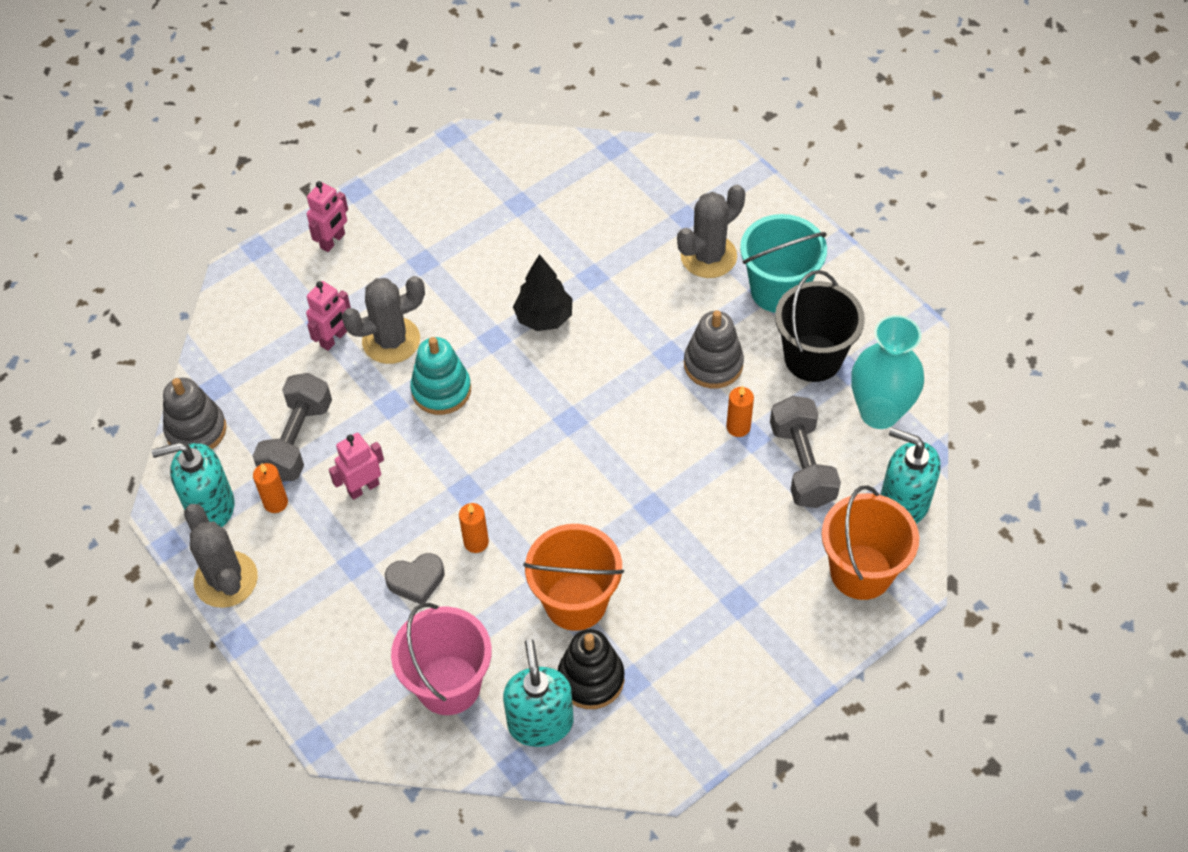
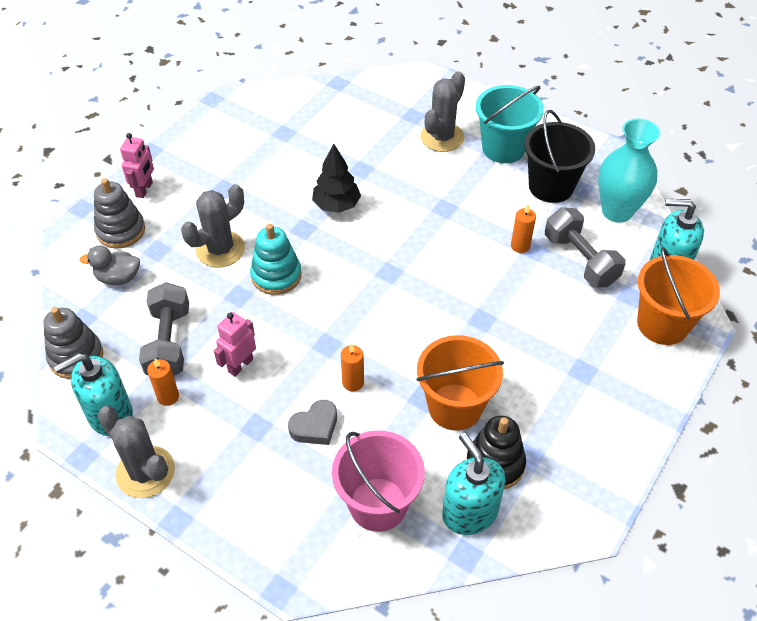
camera: 20 degrees left, 5 degrees down
pink robot [306,281,351,351] -> none
grey stacking toy [684,310,744,388] -> grey stacking toy moved to [94,178,145,249]
none -> grey duck [79,245,140,285]

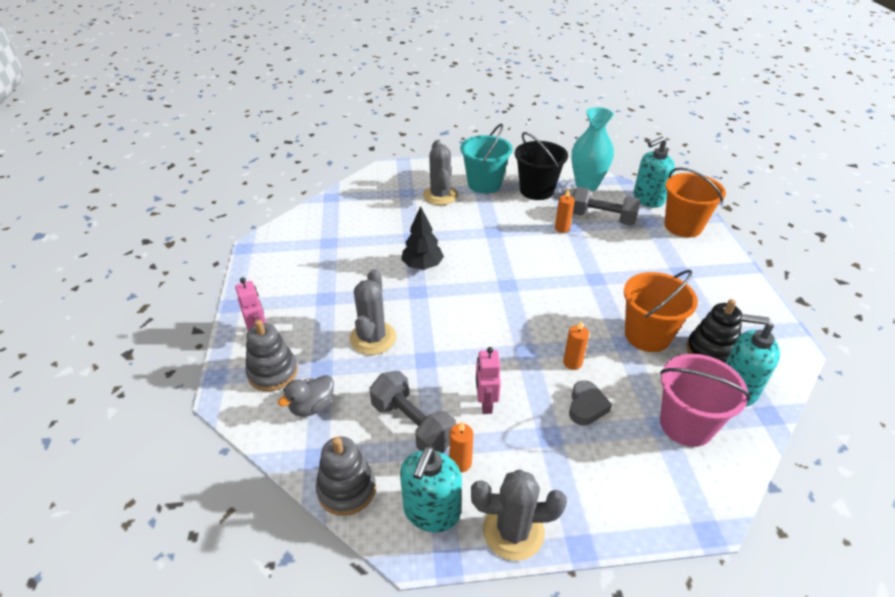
camera: 40 degrees left, 10 degrees down
turquoise stacking toy [250,224,302,295] -> none

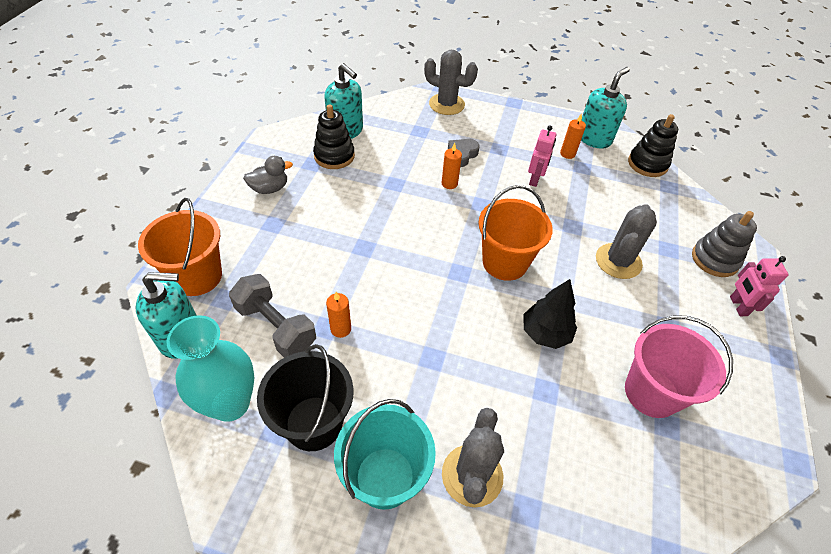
camera: 160 degrees left, 10 degrees up
grey duck [278,375,334,417] -> grey duck moved to [243,156,293,194]
grey stacking toy [316,437,376,516] -> black stacking toy [628,114,678,177]
grey dumbbell [369,371,456,453] -> none
grey cactus [471,469,567,561] -> grey cactus moved to [424,50,478,115]
orange bucket [624,270,698,352] -> orange bucket moved to [478,185,553,281]
pink bucket [660,354,751,447] -> pink bucket moved to [625,316,733,418]

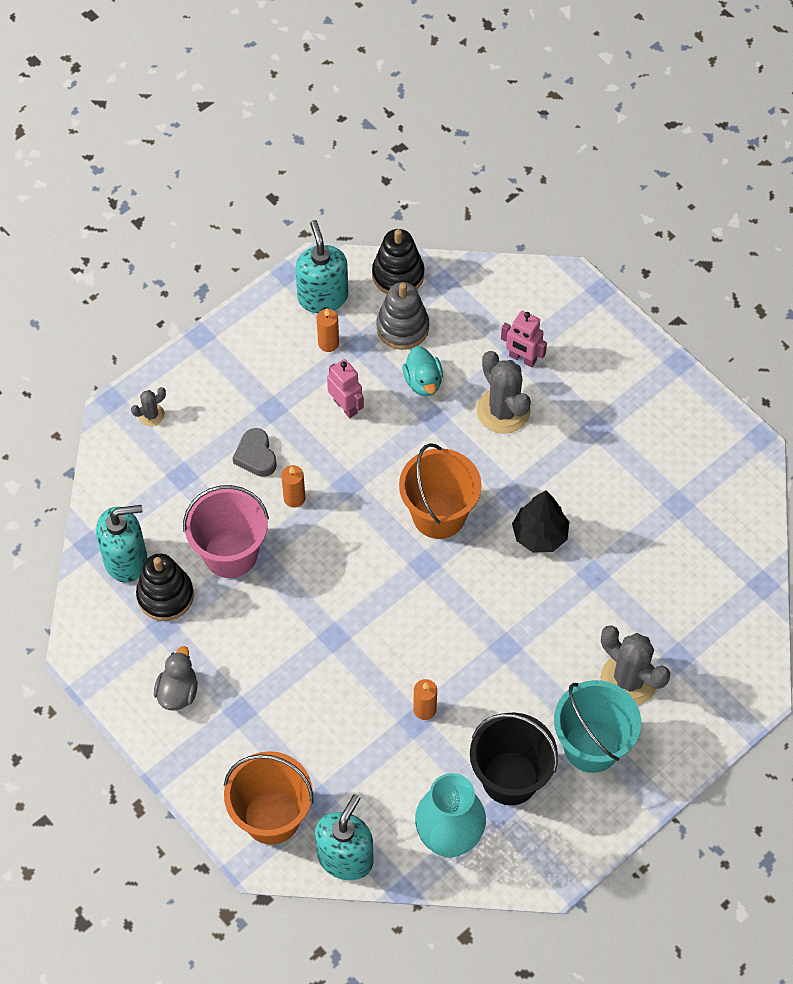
camera: 55 degrees left, 10 degrees up
grey dumbbell [229,274,316,358] -> none
grey cactus [424,50,478,115] -> grey cactus [131,387,166,426], size x0.50
pink bucket [625,316,733,418] -> pink bucket moved to [183,485,269,578]
grey stacking toy [692,211,757,277] -> grey stacking toy moved to [376,282,429,350]
pink robot [730,256,789,316] -> pink robot moved to [501,311,547,367]
none -> turquoise duck [403,346,443,396]

